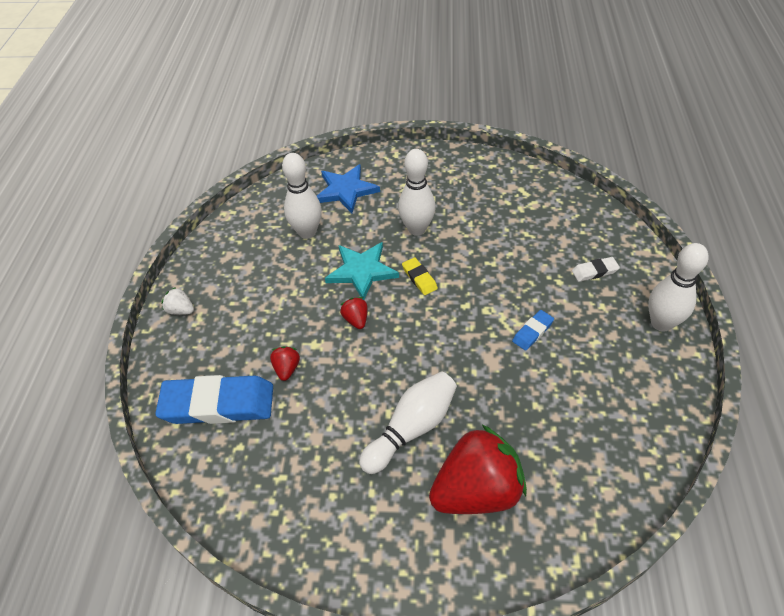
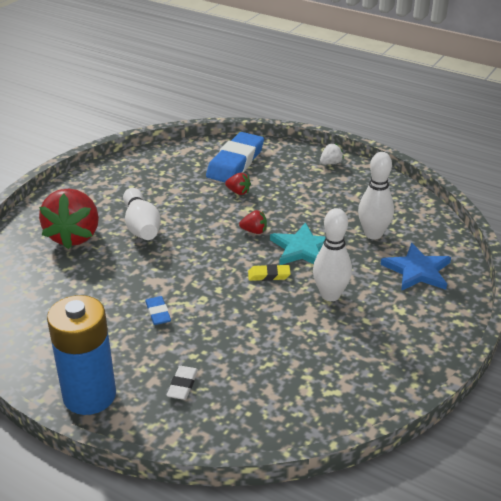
camera: 115 degrees right, 15 degrees down
white bowling pin [648,243,708,332] -> blue battery [47,295,116,415]

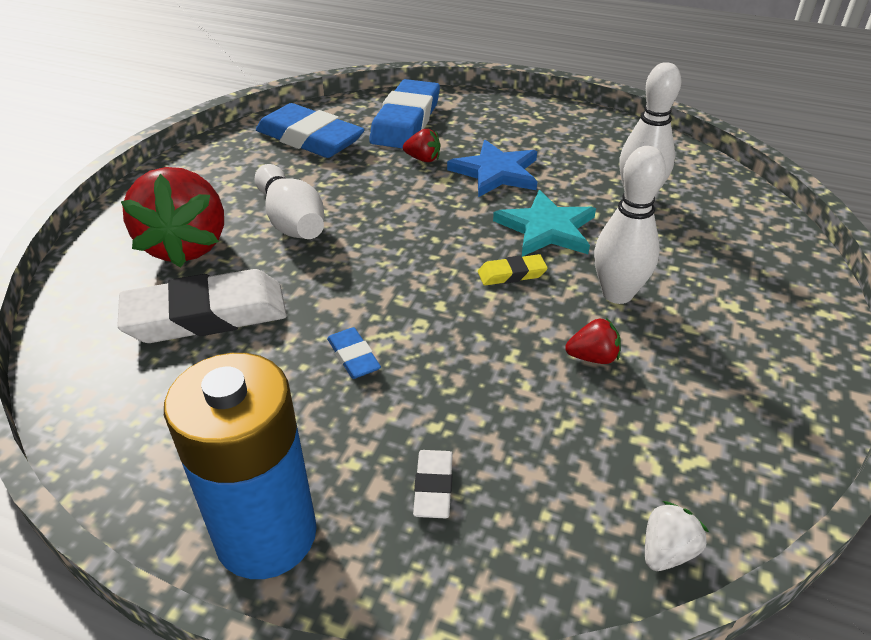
camera: 10 degrees left, 5 degrees up
red strawberry [239,210,267,234] -> red strawberry moved to [565,318,621,364]
white strawberry [320,143,344,165] -> white strawberry moved to [645,501,709,571]
blue star [380,243,451,291] -> blue star moved to [447,140,537,197]
none -> white eraser [117,269,287,343]
none -> blue eraser [256,103,365,158]

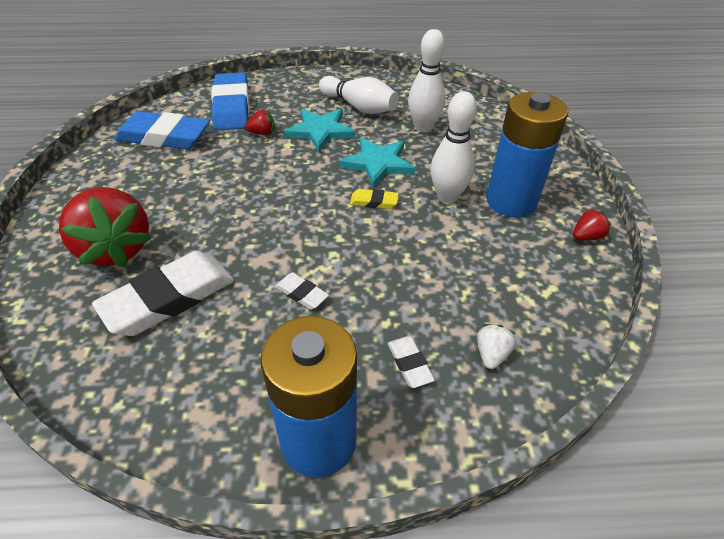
camera: 25 degrees left, 5 degrees up
white bowling pin [255,164,324,239] -> white bowling pin moved to [319,76,399,114]
blue eraser [327,327,381,379] -> white eraser [275,272,329,310]
blue star [447,140,537,197] -> turquoise star [284,109,356,152]
yellow eraser [478,254,548,285] -> yellow eraser turned 45 degrees clockwise [350,189,399,209]
red strawberry [565,318,621,364] -> red strawberry moved to [573,209,611,240]
white strawberry [645,501,709,571] -> white strawberry moved to [477,324,516,369]
none -> blue battery [486,92,568,217]

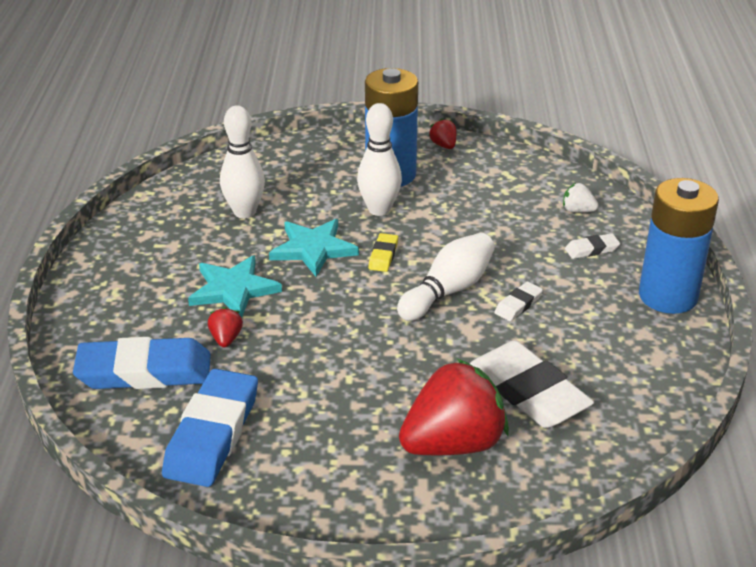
camera: 85 degrees left, 10 degrees down
white bowling pin [319,76,399,114] -> white bowling pin moved to [397,233,495,321]

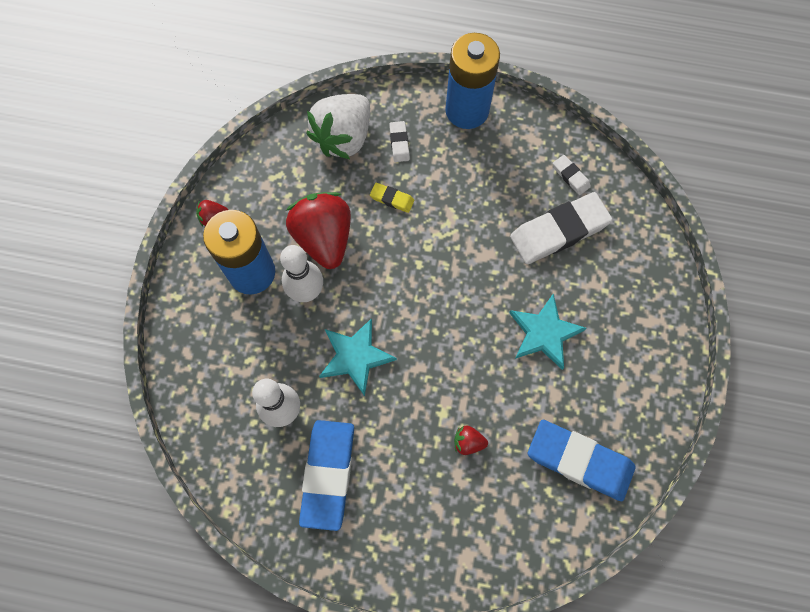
camera: 80 degrees left, 35 degrees up
blue eraser [73,337,211,389] -> blue eraser moved to [299,420,354,531]
turquoise star [188,255,282,318] -> turquoise star moved to [509,293,587,370]
yellow eraser [368,233,398,272] -> yellow eraser moved to [370,183,414,213]
white bowling pin [397,233,495,321] -> none
red strawberry [399,359,509,455] -> red strawberry moved to [286,192,351,269]
white eraser [494,281,543,321] -> white eraser moved to [553,155,591,195]
white strawberry [563,183,599,212] -> white strawberry [306,94,370,159], size x2.40

